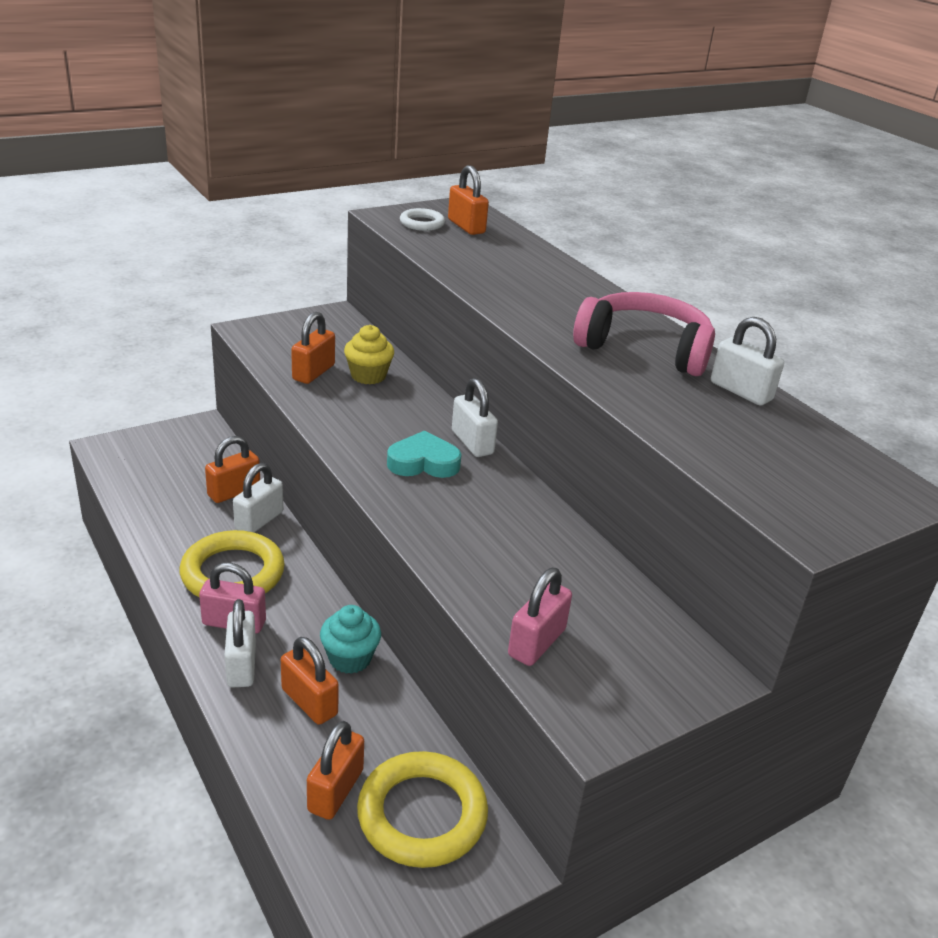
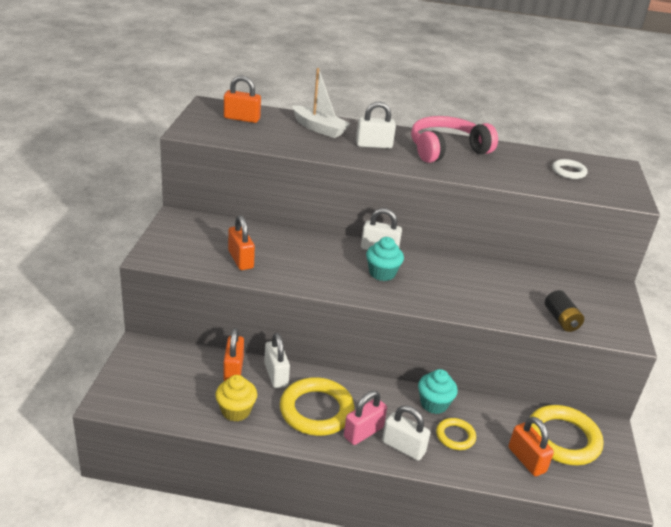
camera: 50 degrees left, 0 degrees up
orange padlock [281,637,339,725] -> yellow ring [436,418,476,450]
yellow cupcake [344,325,394,384] -> yellow cupcake moved to [215,375,257,421]
turquoise heart [387,431,462,478] -> turquoise cupcake [366,237,404,281]
white ring [400,208,445,231] -> white ring moved to [552,159,587,179]
pink padlock [508,568,572,666] -> black battery [545,290,584,332]
white padlock [711,317,784,406] -> white padlock moved to [356,102,396,148]
none -> white boat [292,68,350,138]

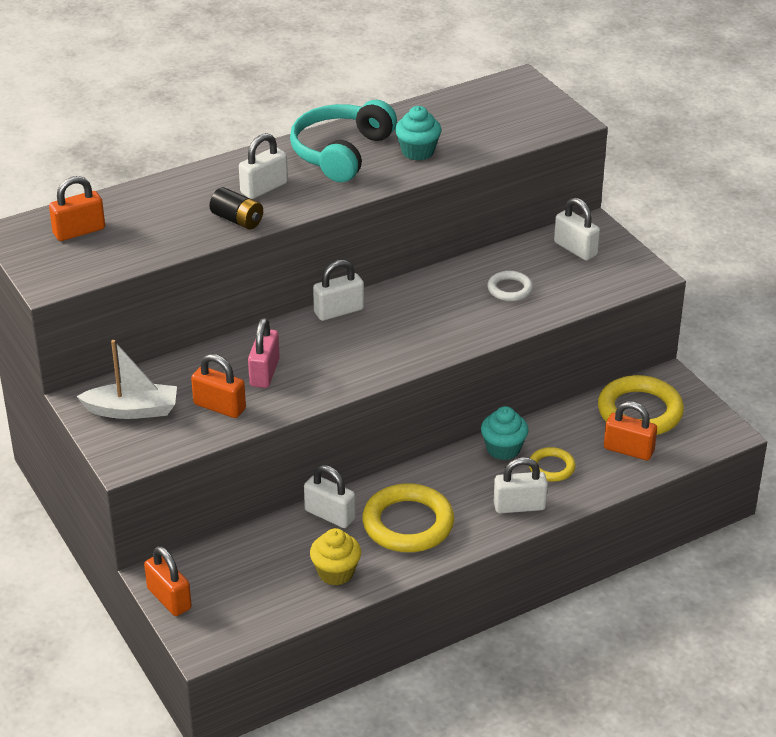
camera: 35 degrees left, 5 degrees up
orange padlock [223,328,244,381] -> orange padlock moved to [144,546,192,616]
white boat [292,68,350,138] -> white boat moved to [76,340,177,419]
pink padlock [344,391,387,445] -> pink padlock moved to [248,318,280,388]
turquoise cupcake [366,237,404,281] -> turquoise cupcake moved to [395,106,441,160]
pink headphones [411,116,498,163] -> turquoise headphones [290,100,397,182]
black battery [545,290,584,332] -> black battery moved to [210,187,263,229]
white ring [552,159,587,179] -> white ring moved to [487,271,533,301]
none -> white padlock [554,198,600,261]

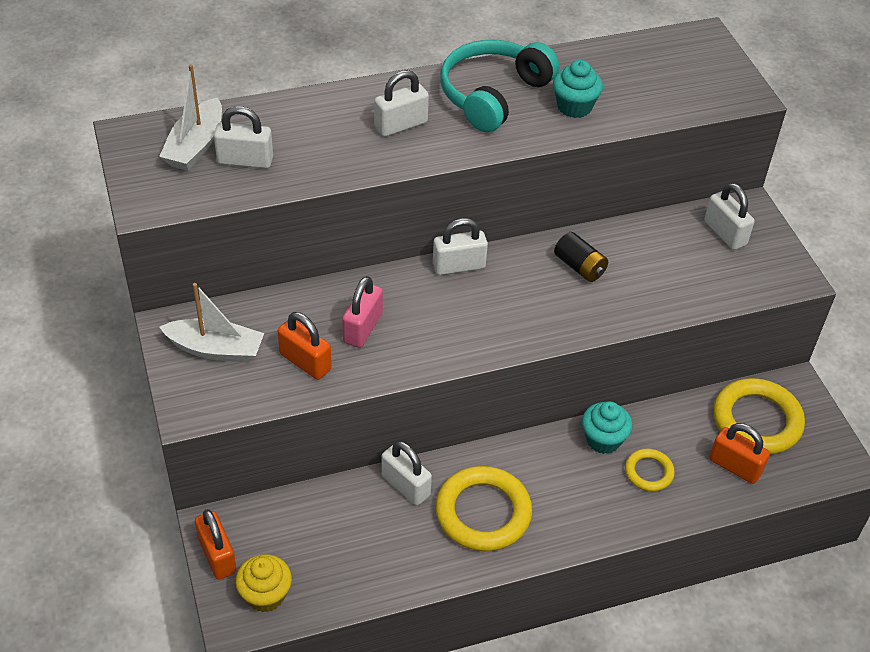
camera: 10 degrees right, 10 degrees up
orange padlock [49,176,105,241] -> white boat [159,64,222,171]
black battery [210,187,263,229] -> black battery moved to [554,232,608,282]
yellow cupcake [310,528,361,585] -> yellow cupcake moved to [235,554,292,612]
white ring [487,271,533,301] -> none
white padlock [494,457,548,513] -> white padlock moved to [214,106,273,169]

